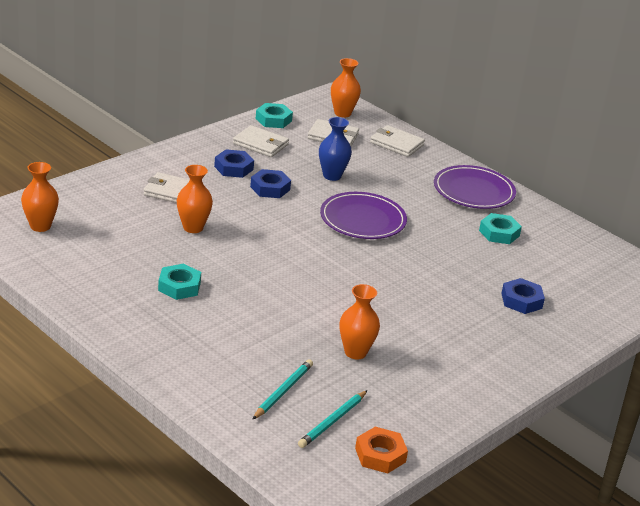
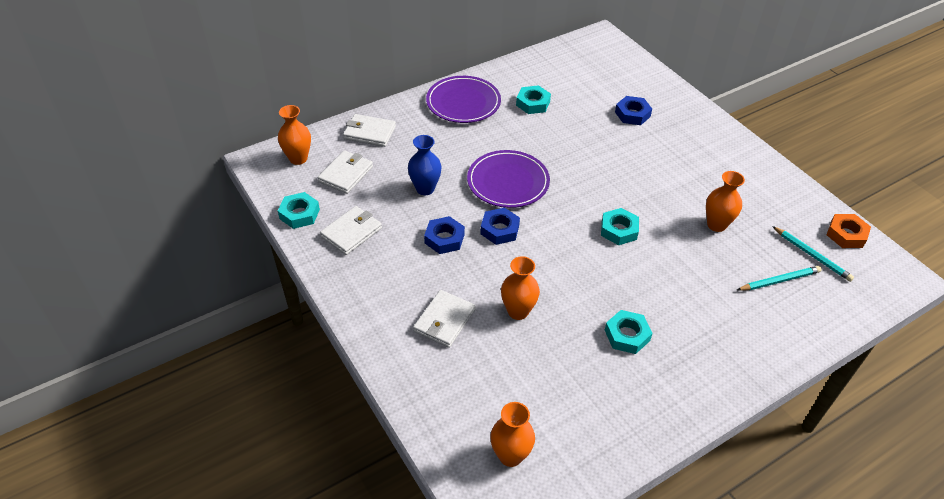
camera: 75 degrees left, 15 degrees up
blue nut [214,149,254,178] -> blue nut moved to [480,208,520,245]
turquoise pencil [252,359,313,420] -> turquoise pencil turned 120 degrees clockwise [737,266,822,291]
white wallet [370,125,425,157] -> white wallet turned 60 degrees clockwise [343,114,396,147]
none -> turquoise nut [601,208,639,245]

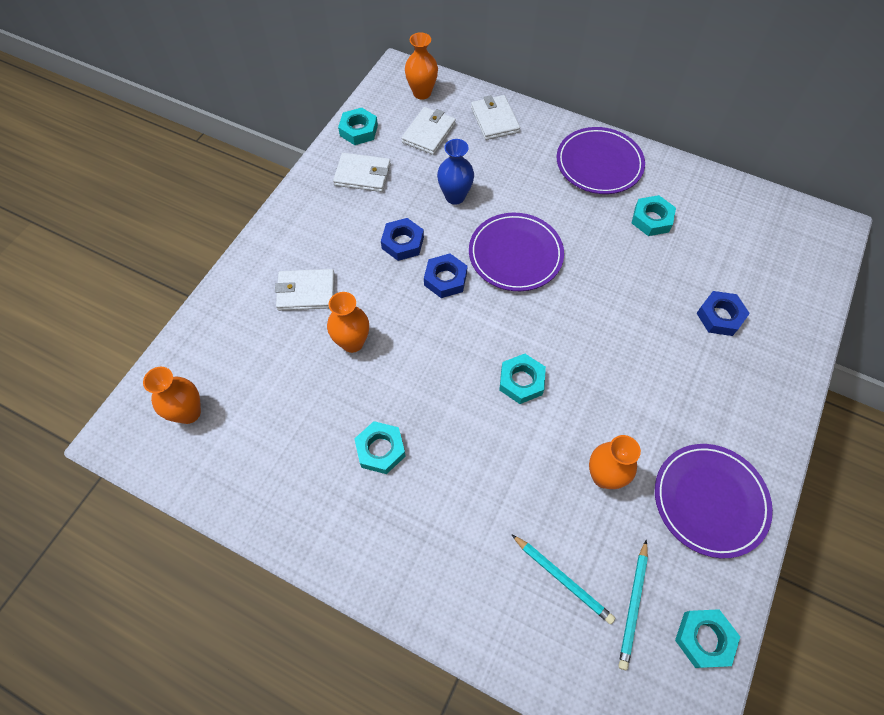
camera: 60 degrees right, 15 degrees up
white wallet [318,150,373,194] -> white wallet turned 60 degrees counterclockwise [401,107,456,155]
orange nut [826,214,871,248] -> turquoise nut [675,609,740,668]
none -> purple plate [655,444,773,558]

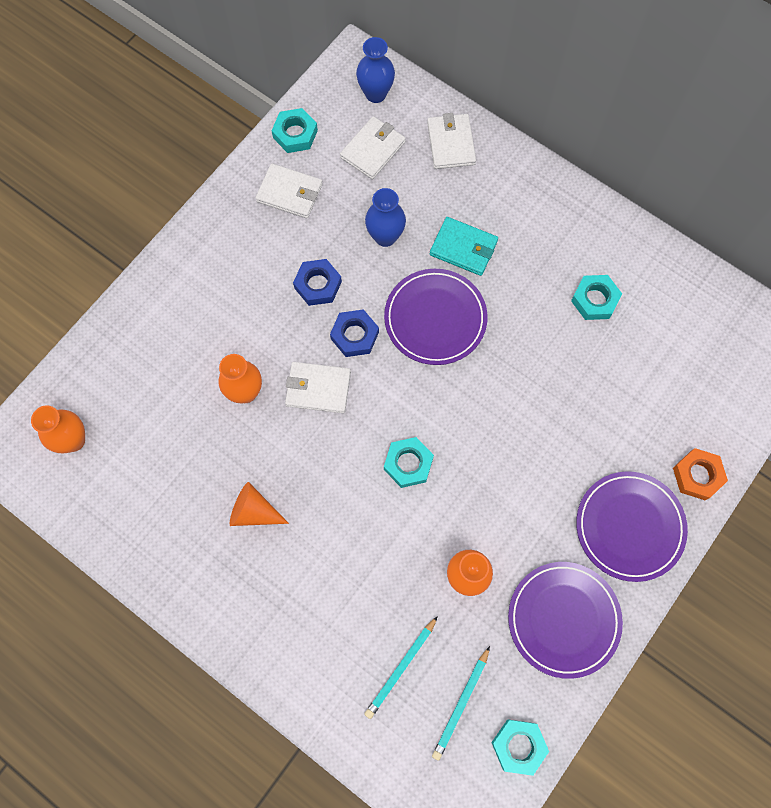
camera: 10 degrees right, 10 degrees up
white wallet [275,269,335,311] -> white wallet moved to [285,362,351,413]
turquoise nut [354,421,406,474] -> orange cone [230,482,289,526]
orange vase [405,32,438,100] -> blue vase [356,37,395,103]
turquoise pencil [511,534,615,624] -> turquoise pencil turned 75 degrees clockwise [364,616,438,719]
purple plate [557,127,645,194] -> purple plate moved to [576,471,688,582]
blue nut [697,291,750,336] -> none
none -> turquoise wallet [430,217,498,276]
none -> orange nut [673,448,728,500]

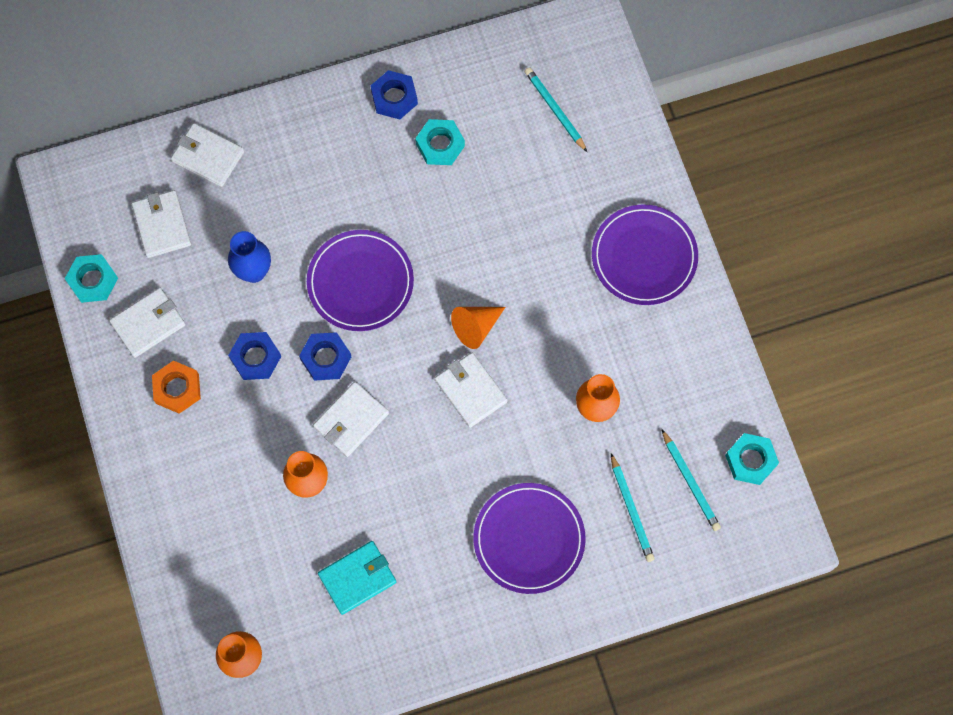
camera: 55 degrees left, 0 degrees up
orange cone [230,482,289,526] -> orange cone moved to [451,307,505,349]
blue vase [356,37,395,103] -> none
turquoise nut [384,437,434,488] -> white wallet [435,353,507,428]
turquoise wallet [430,217,498,276] -> turquoise wallet moved to [318,541,396,615]
purple plate [508,562,623,679] -> purple plate moved to [473,483,586,594]
orange nut [673,448,728,500] -> orange nut moved to [152,361,201,414]
none -> blue nut [371,70,418,119]
none -> turquoise pencil [525,67,587,152]

